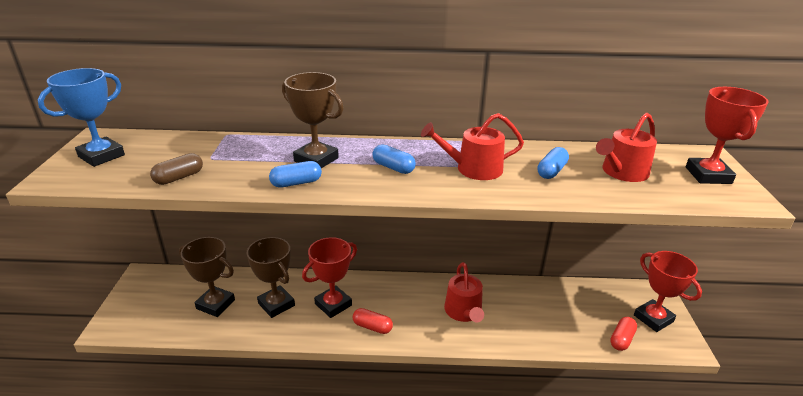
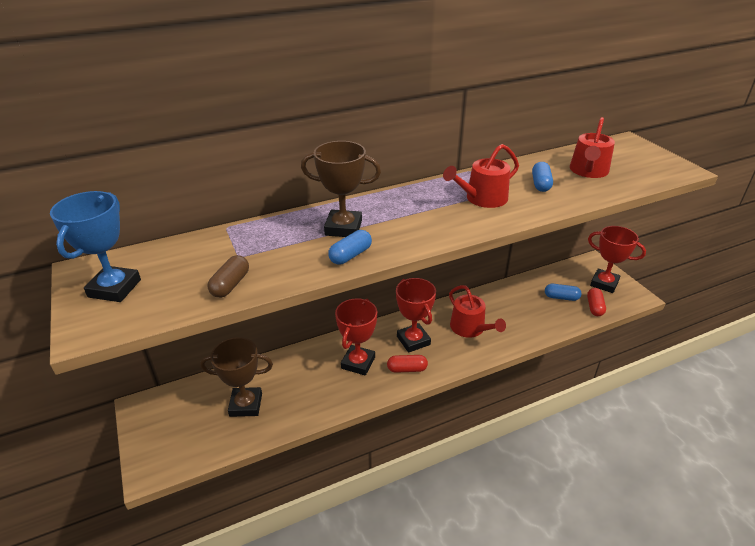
camera: 25 degrees left, 5 degrees up
brown trophy [247,237,295,318] -> none
blue capsule [372,144,416,174] -> blue capsule moved to [545,284,581,301]
red trophy [686,87,769,184] -> red trophy moved to [396,278,436,353]

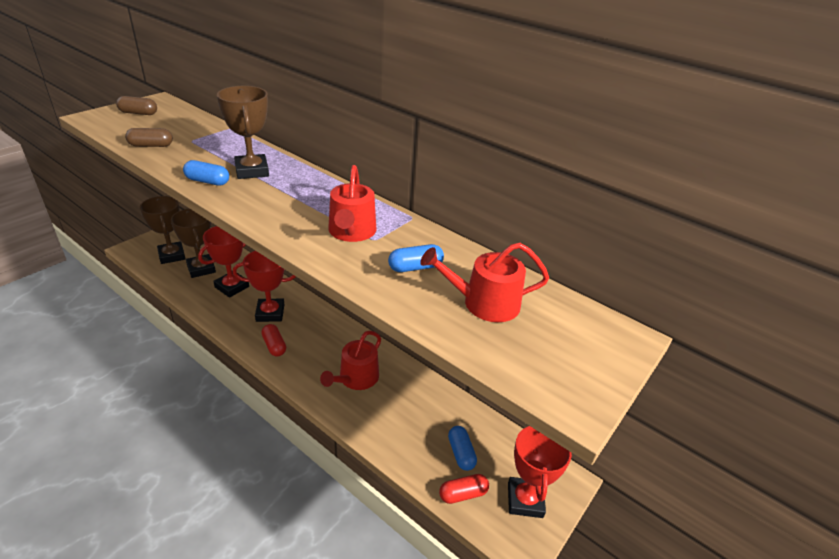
camera: 60 degrees right, 0 degrees up
blue trophy [50,191,141,302] -> brown capsule [116,96,157,115]
red trophy [396,278,436,353] -> red trophy moved to [198,226,249,298]
red watering can [443,144,519,208] -> red watering can turned 120 degrees counterclockwise [328,165,377,242]
none -> brown trophy [140,196,185,264]

